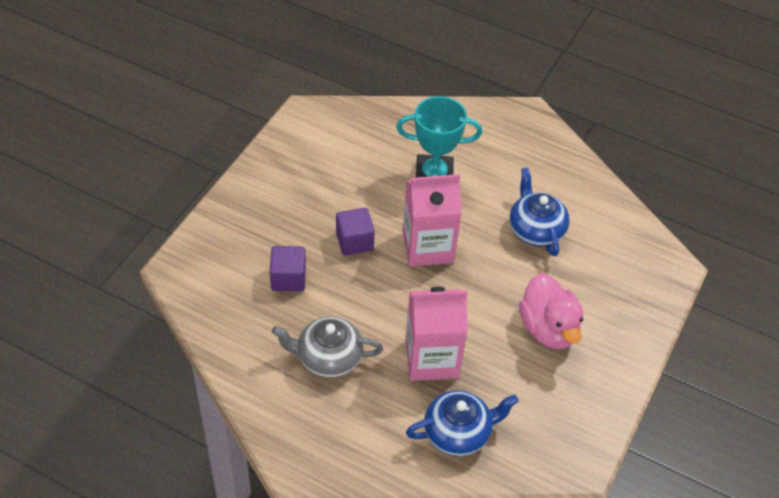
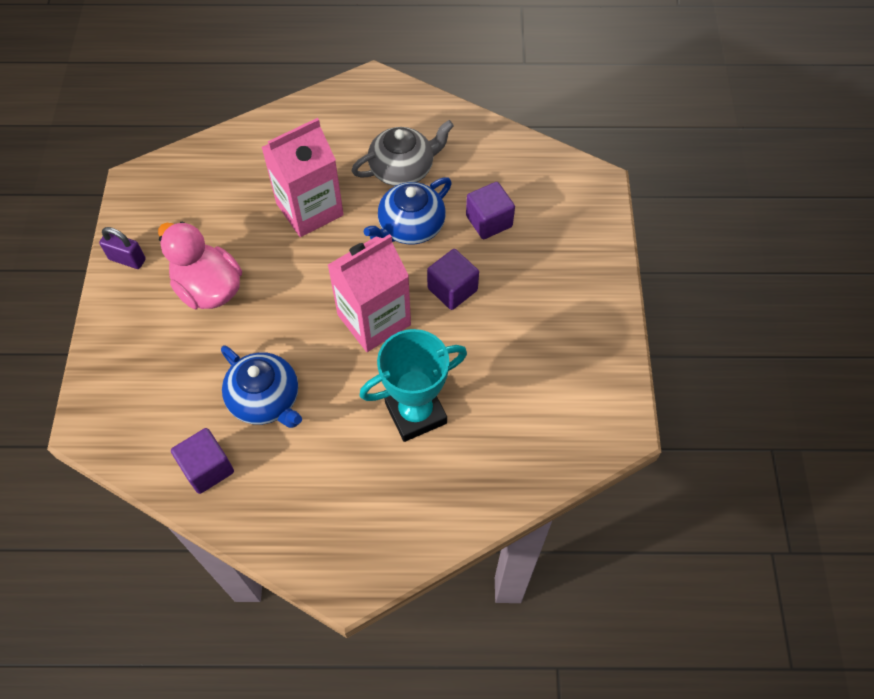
camera: 155 degrees right, 10 degrees up
blue teapot [406,390,519,456] -> blue teapot moved to [364,177,452,244]
none -> purple padlock [99,227,146,269]
none -> purple cube [171,428,234,494]

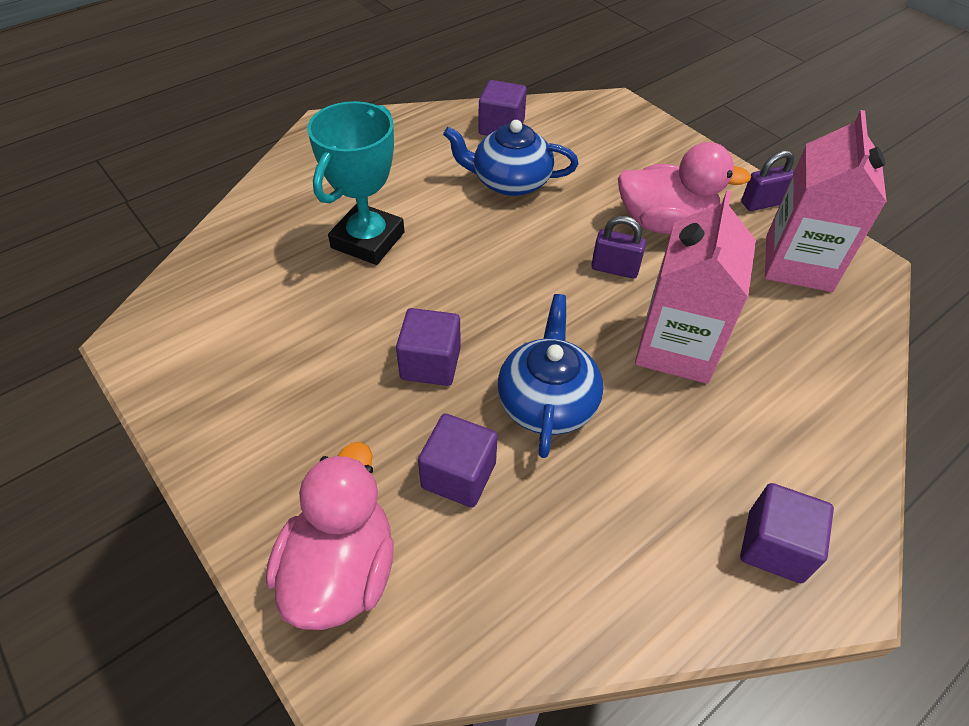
camera: 140 degrees right, 10 degrees down
pink carton [328,234,411,352] -> pink carton moved to [765,110,887,292]
grey teapot [351,120,454,186] -> none
none -> pink duck [266,442,394,630]
none -> purple padlock [591,216,646,279]
none -> purple cube [740,483,834,583]

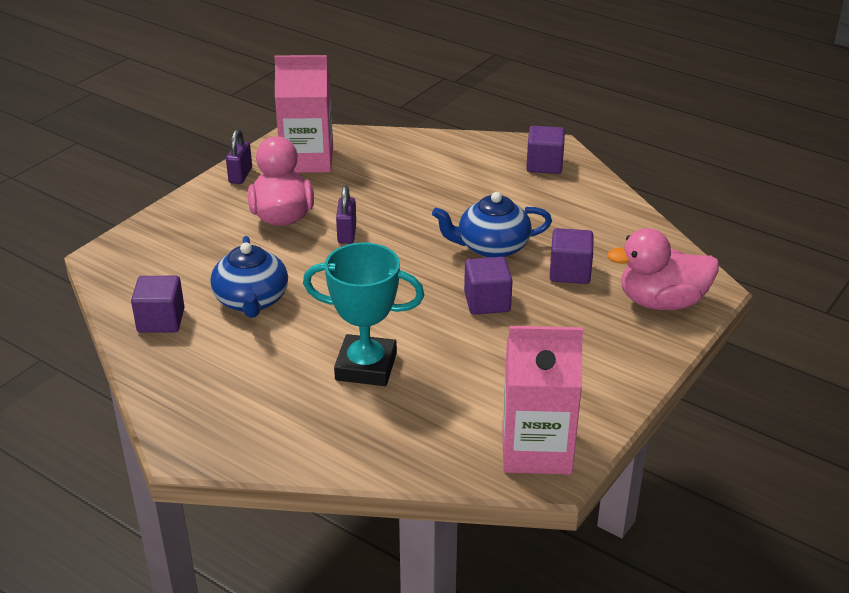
camera: 105 degrees left, 15 degrees down
pink carton [635,191,756,384] -> pink carton moved to [502,326,583,474]
purple padlock [741,151,794,211] -> purple padlock turned 45 degrees clockwise [226,129,252,184]

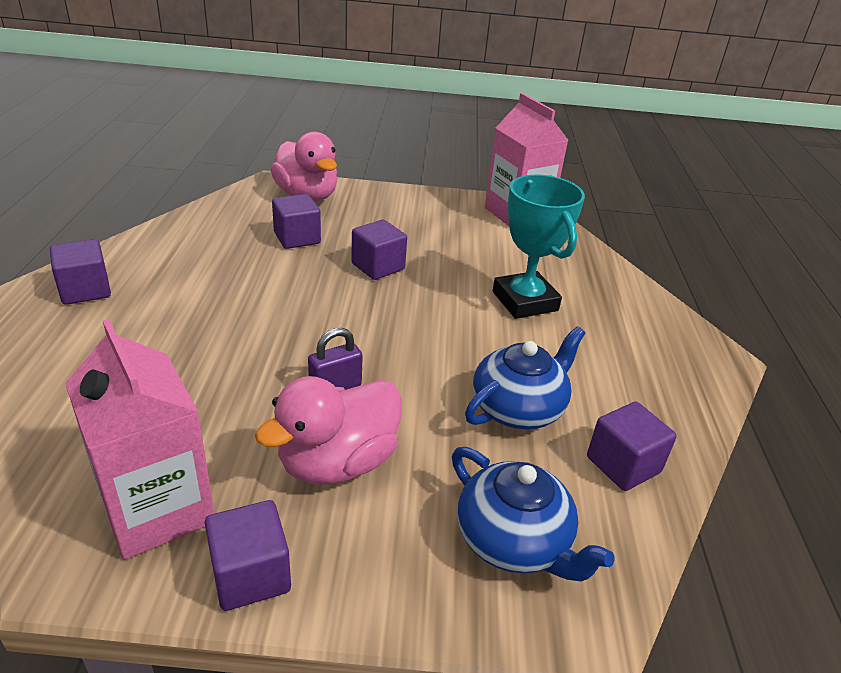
camera: 125 degrees left, 0 degrees up
purple padlock [226,129,252,184] -> purple cube [205,500,291,611]
blue teapot [432,192,552,258] -> blue teapot moved to [452,447,615,582]

